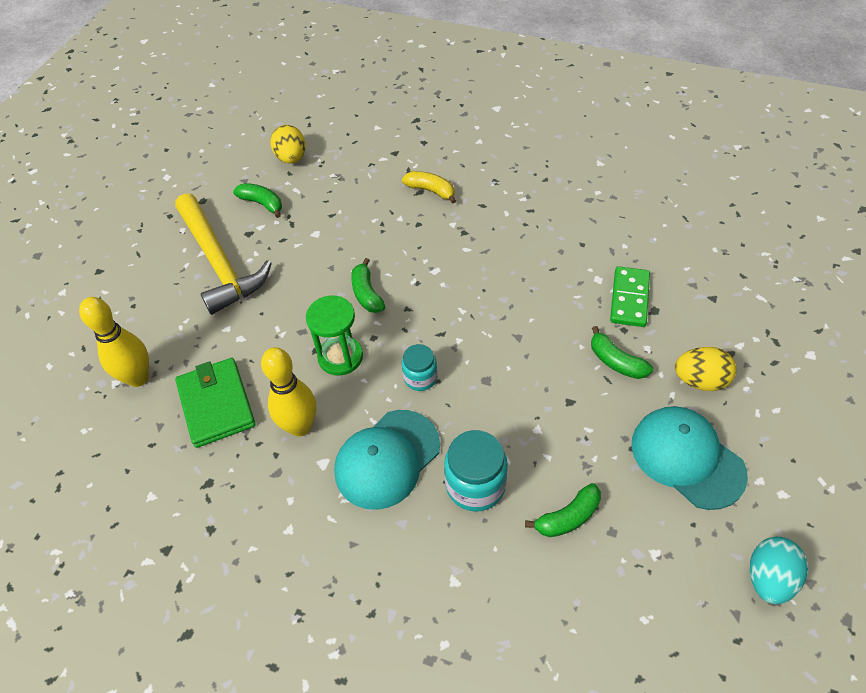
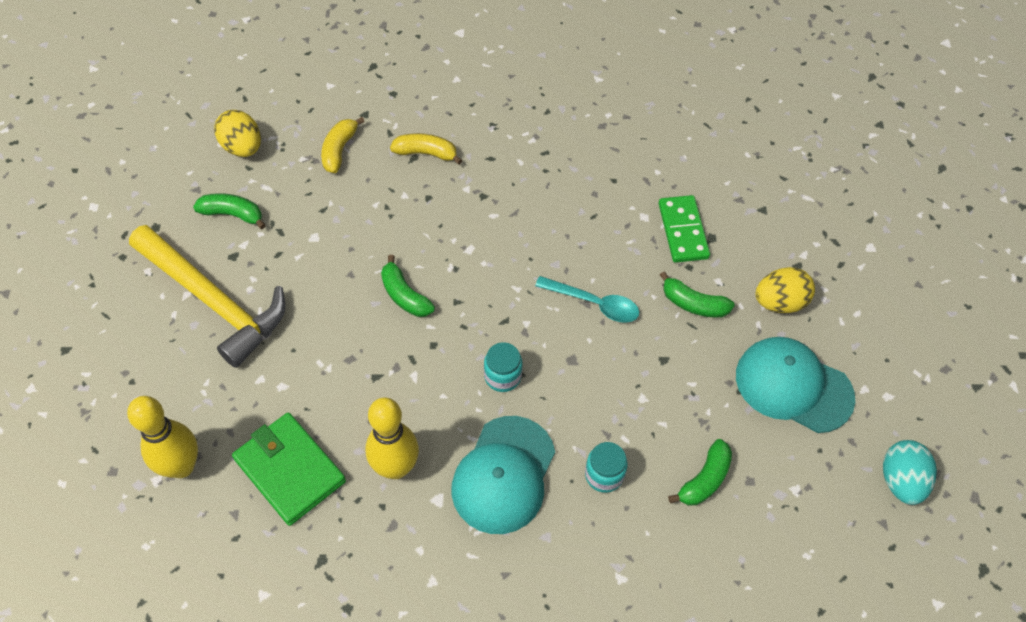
camera: 25 degrees left, 5 degrees up
green hourglass [306,296,363,376] -> none
turquoise jar [444,430,508,512] -> turquoise jar [585,442,628,493], size x0.62
none -> yellow banana [321,117,365,173]
none -> turquoise spoon [535,276,639,323]

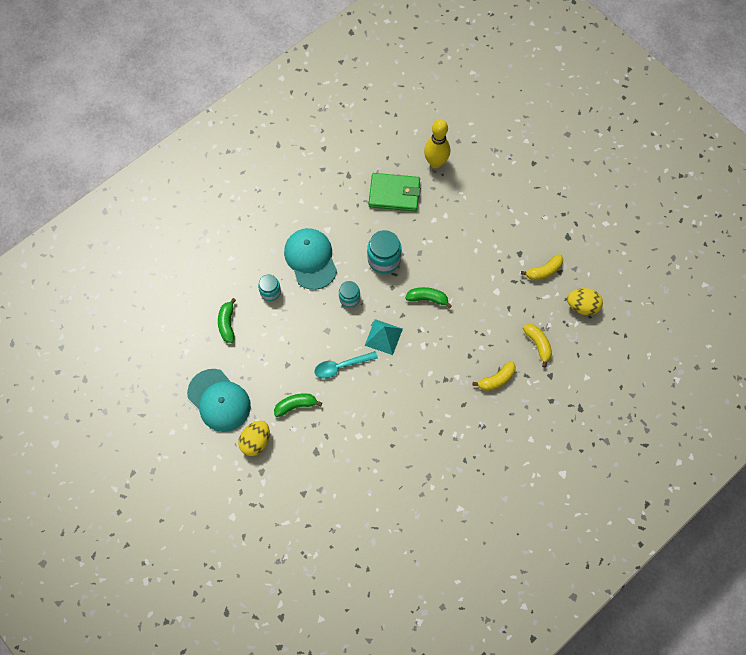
camera: 140 degrees right, 10 degrees up
yellow hammer [129,225,286,368] -> none
green banana [193,193,266,229] -> yellow banana [521,254,563,281]
yellow bowling pin [366,397,419,479] -> none
green domino [659,195,710,263] -> none
turquoise cap [736,337,855,433] -> turquoise cap turned 60 degrees clockwise [187,369,251,432]
turquoise egg [883,440,937,505] -> none
none -> turquoise pyramid [365,319,403,355]
none -> turquoise jar [367,230,402,274]

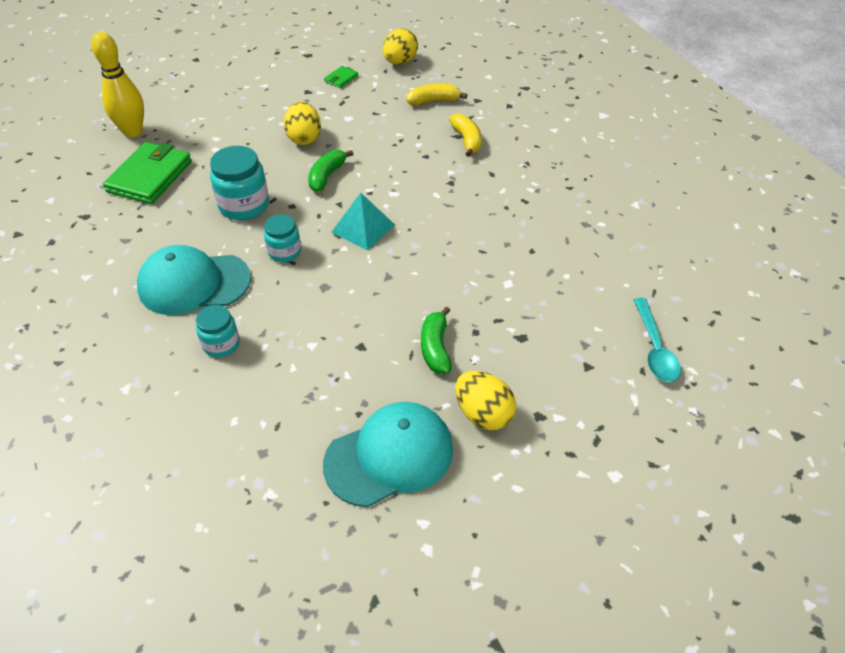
camera: 75 degrees left, 20 degrees down
green banana [218,298,236,343] -> none
turquoise spoon [314,351,378,379] -> turquoise spoon moved to [634,298,681,382]
yellow banana [521,254,563,281] -> green wallet [324,66,358,88]
none -> yellow egg [284,101,321,145]

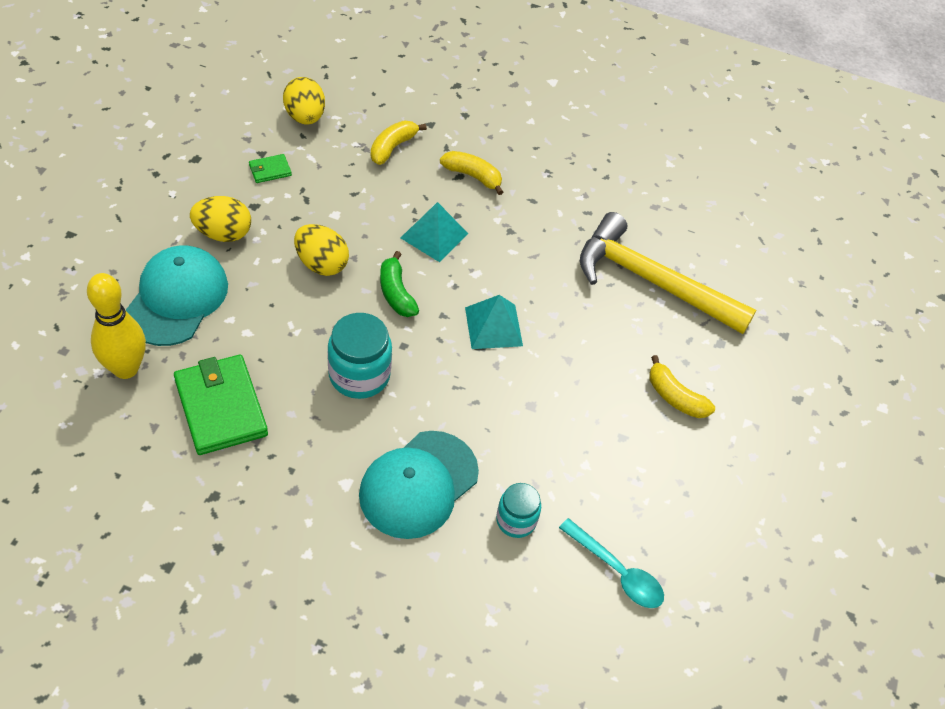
camera: 50 degrees left, 5 degrees up
turquoise jar [264,214,301,262] -> none
turquoise cap [323,402,453,507] -> turquoise cap moved to [125,245,228,346]
green wallet [324,66,358,88] -> green wallet turned 75 degrees clockwise [249,154,292,183]
green banana [421,307,451,374] -> yellow banana [649,355,715,418]
yellow egg [456,371,516,430] -> yellow egg moved to [190,196,251,242]
turquoise spoon [634,298,681,382] -> turquoise spoon moved to [559,518,664,608]
none -> turquoise pyramid [401,202,468,262]
none -> yellow hammer [580,212,756,334]

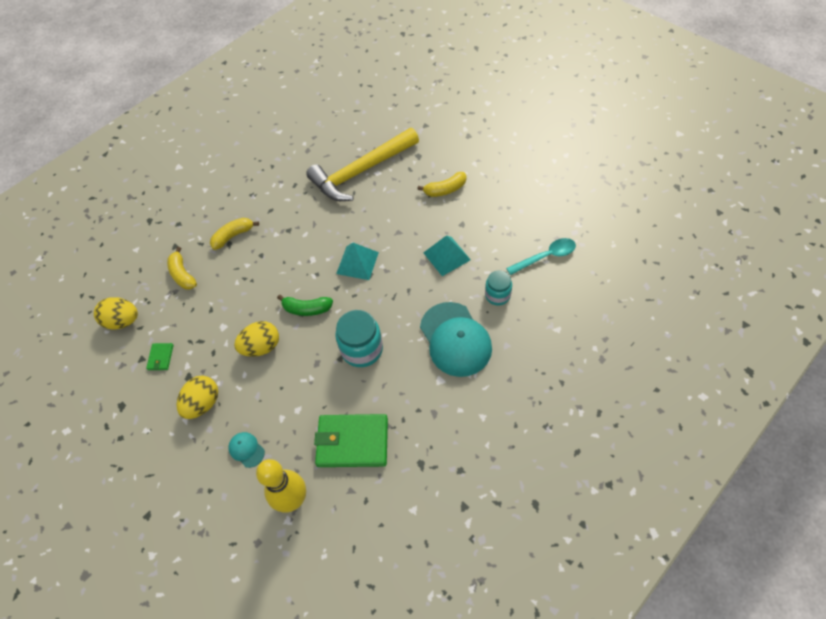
camera: 55 degrees left, 5 degrees up
turquoise cap [125,245,228,346] -> turquoise cap [228,432,265,468], size x0.44
turquoise pyramid [401,202,468,262] -> turquoise pyramid moved to [423,235,471,276]

